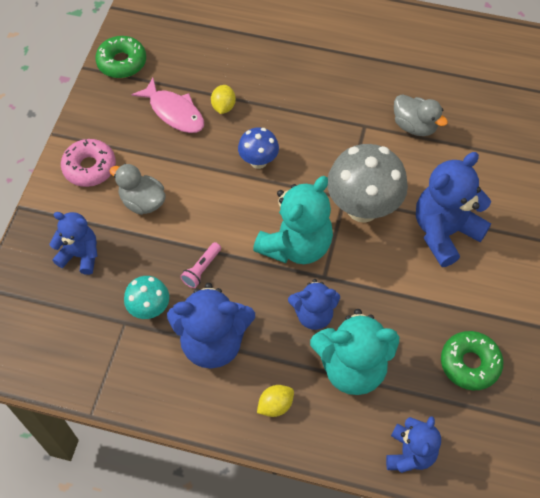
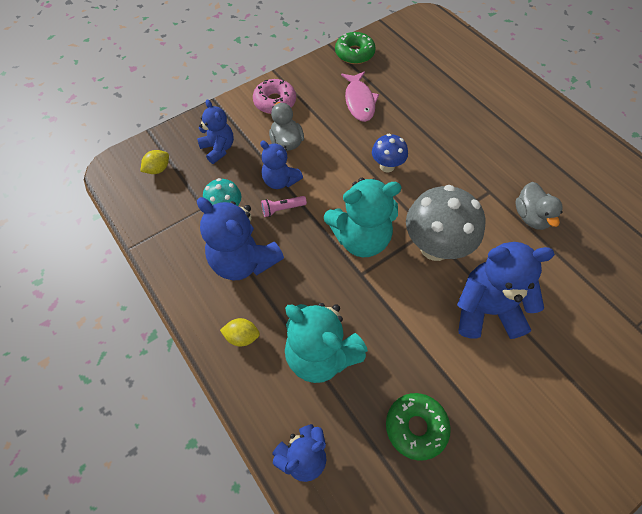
camera: 40 degrees right, 0 degrees up
yellow lemon [211,85,236,114] -> yellow lemon moved to [140,150,169,174]
blue teddy bear [288,279,340,330] -> blue teddy bear moved to [260,140,303,189]

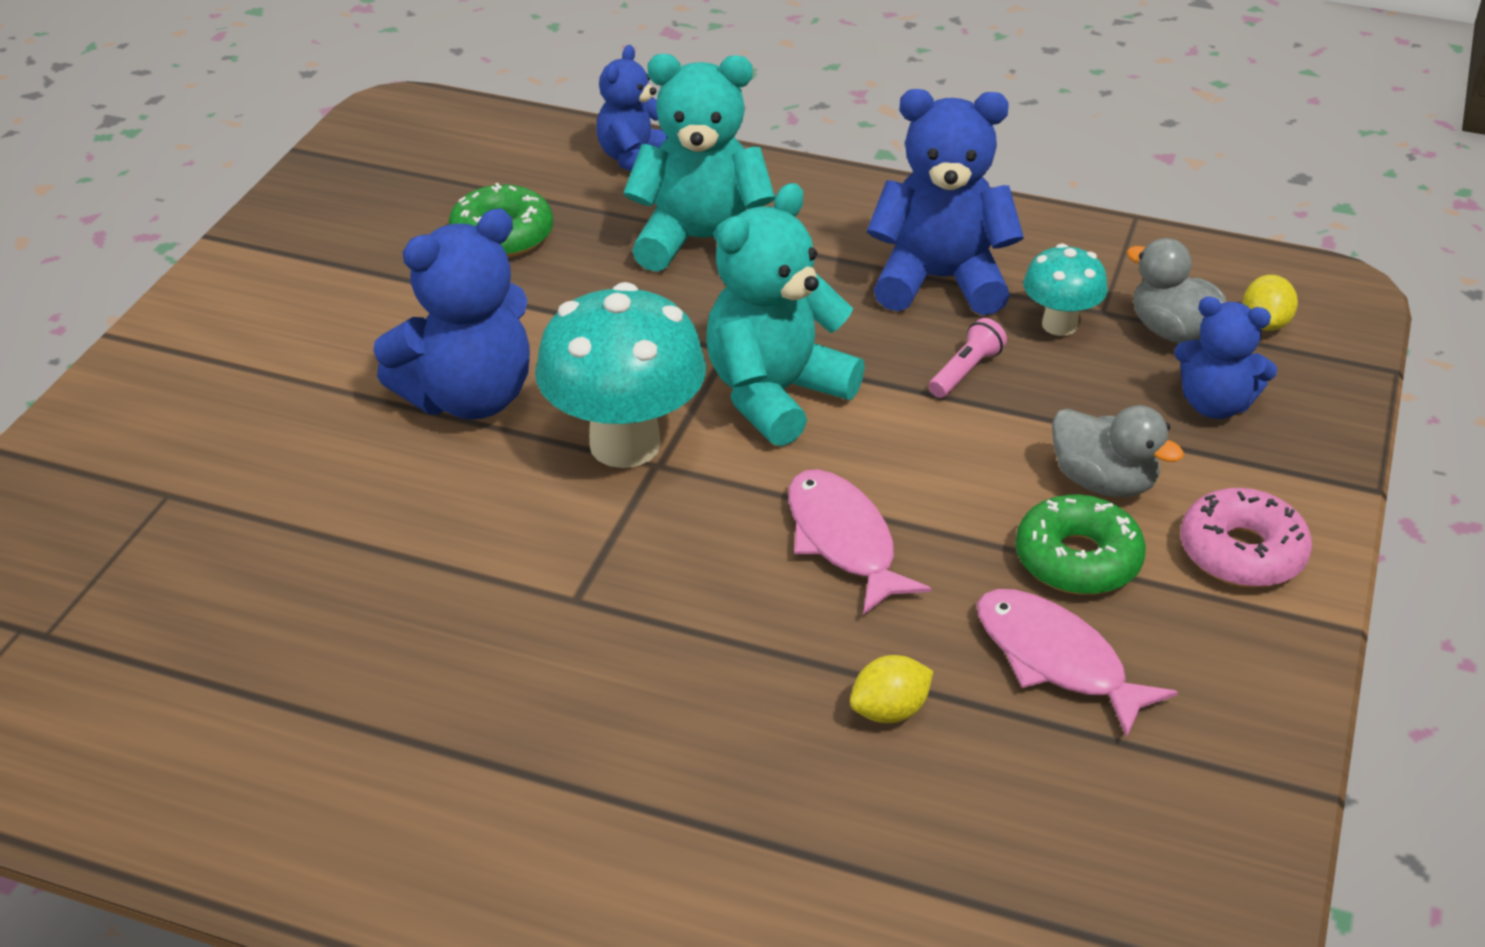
camera: 145 degrees right, 20 degrees down
yellow lemon [220,318,260,347] -> yellow lemon moved to [850,655,933,723]
blue teddy bear [260,140,303,189] -> none
green donut [335,32,376,64] -> green donut moved to [1016,494,1146,595]
blue mushroom [372,134,408,172] -> pink fish [788,469,931,615]
grey mushroom [406,185,485,261] -> turquoise mushroom [535,282,706,468]
grey duck [515,182,563,230] -> grey duck moved to [1127,238,1227,344]

